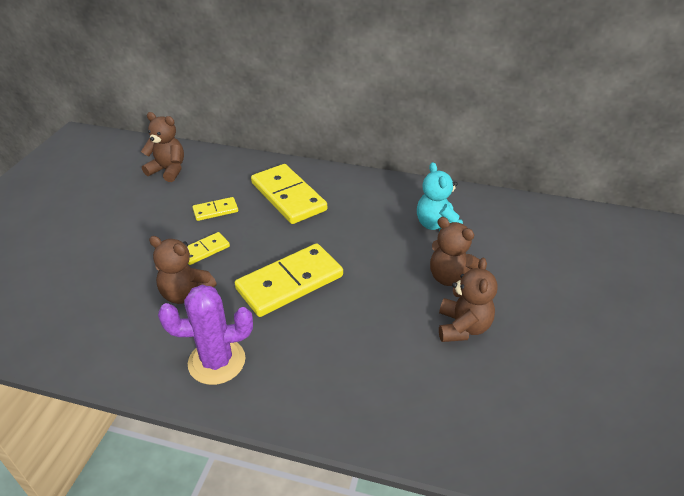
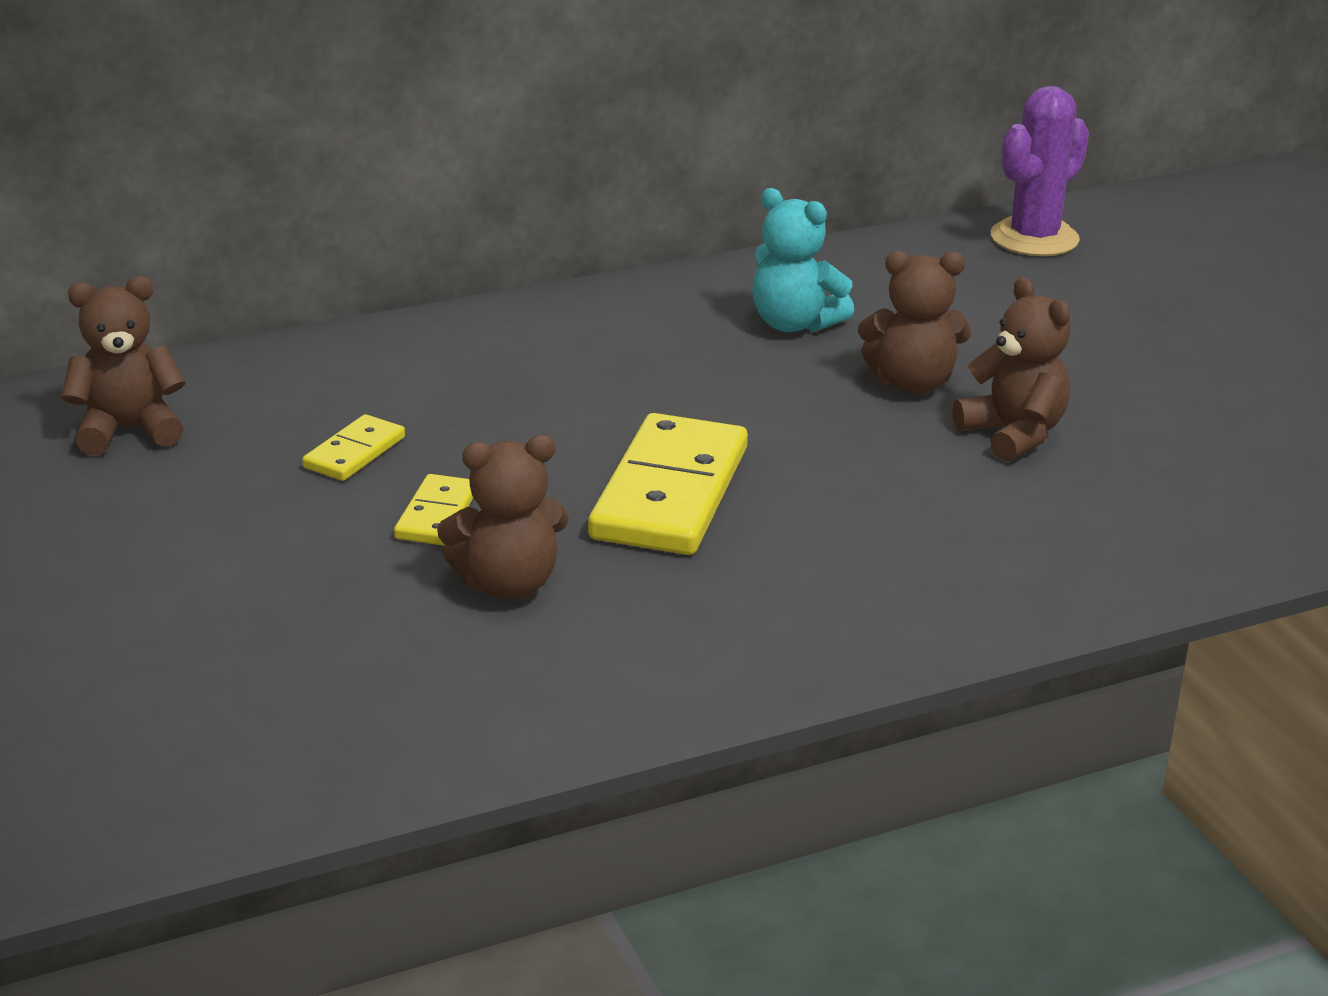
camera: 40 degrees left, 10 degrees down
purple cactus [158,285,253,385] -> purple cactus moved to [990,86,1089,256]
yellow domino [251,164,327,224] -> none

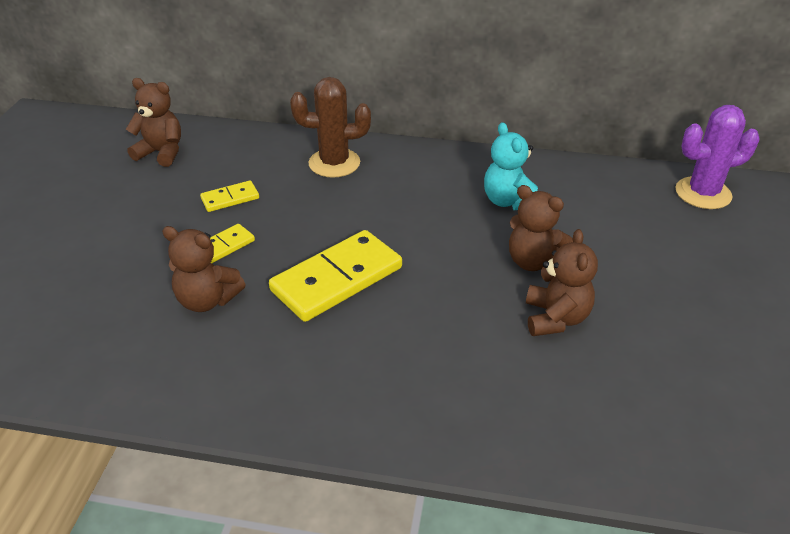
camera: 35 degrees right, 10 degrees up
none -> brown cactus [290,77,371,178]

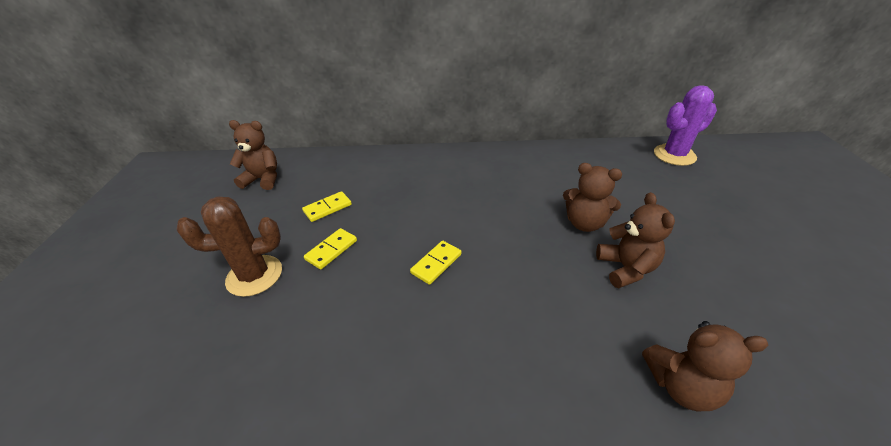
camera: 10 degrees left, 0 degrees up
brown teddy bear [162,226,246,312] -> brown teddy bear moved to [642,321,768,411]
yellow domino [269,230,402,322] -> yellow domino [410,241,461,285], size x0.49
brown cactus [290,77,371,178] -> brown cactus moved to [176,196,282,297]
turquoise teddy bear [484,122,538,210] -> none

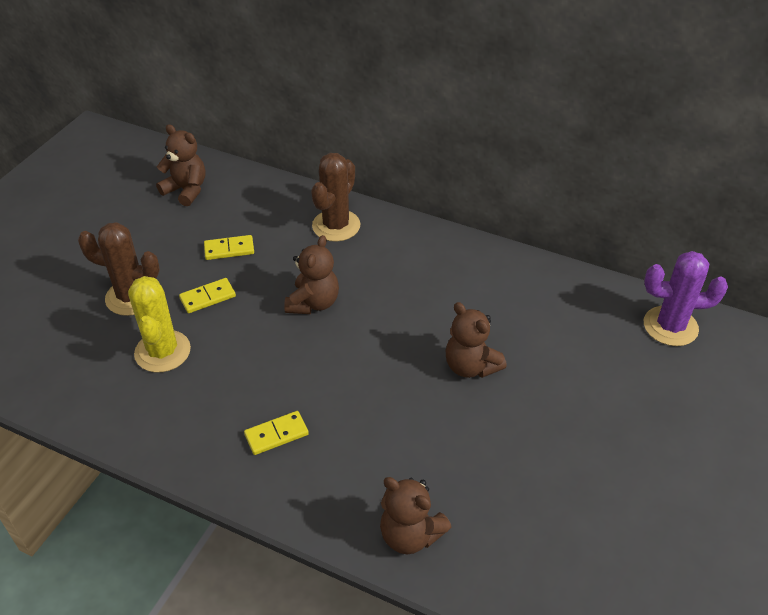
camera: 25 degrees right, 5 degrees up
yellow domino [410,241,461,285] -> yellow domino moved to [244,411,309,455]
brown teddy bear [596,192,675,288] -> brown teddy bear moved to [284,235,339,314]
none -> yellow cactus [128,276,191,373]
none -> brown cactus [311,153,360,242]

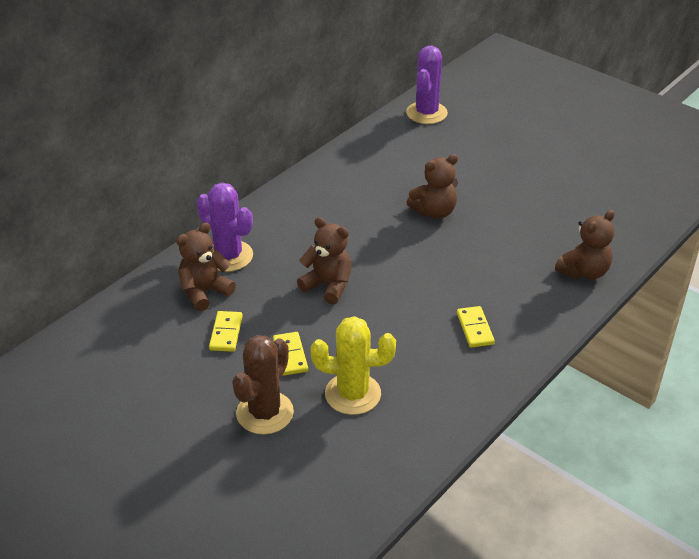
camera: 75 degrees left, 5 degrees down
brown teddy bear [156,124,206,206] -> brown teddy bear moved to [176,222,236,311]
brown cactus [311,153,360,242] -> purple cactus [197,183,253,272]

